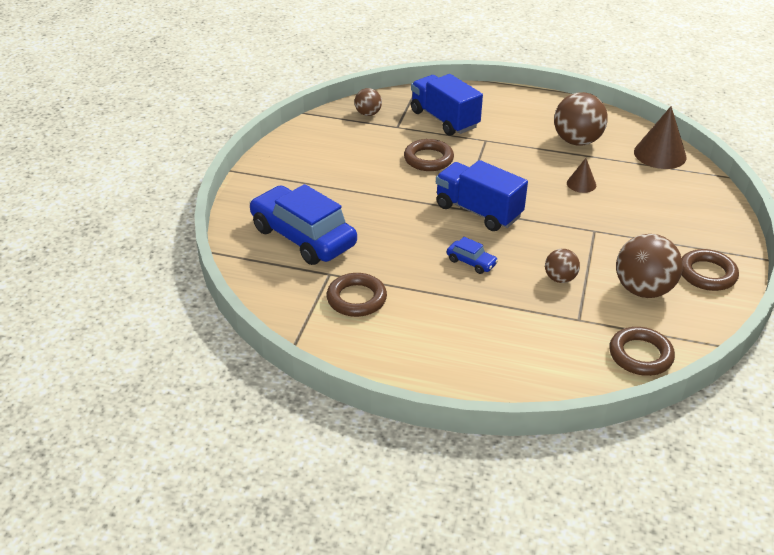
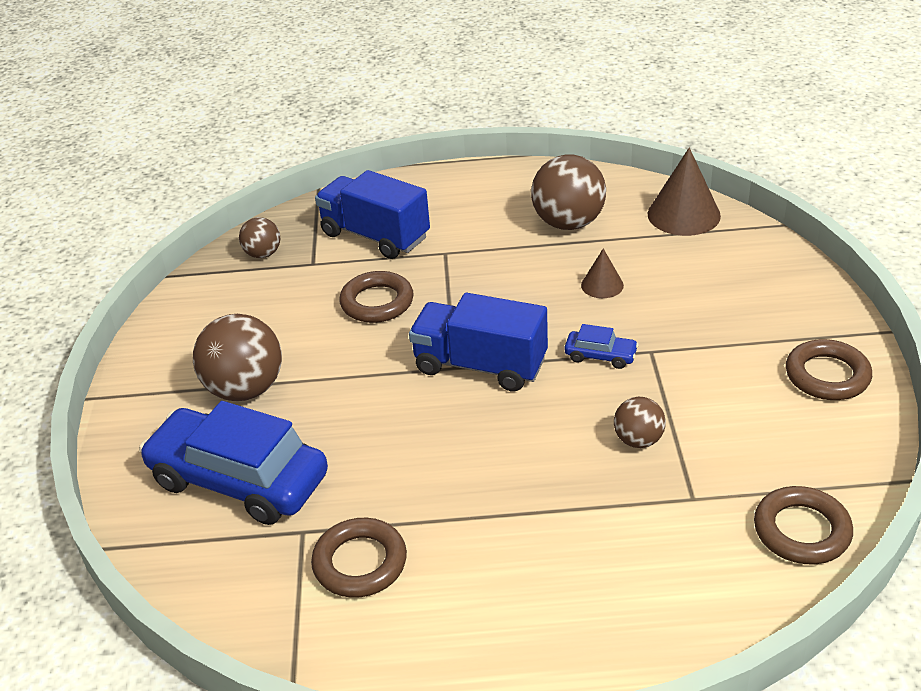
camera: 15 degrees left, 0 degrees up
blue car [447,237,498,274] -> blue car moved to [565,324,639,369]
brown ball [616,234,683,298] -> brown ball moved to [193,314,282,401]

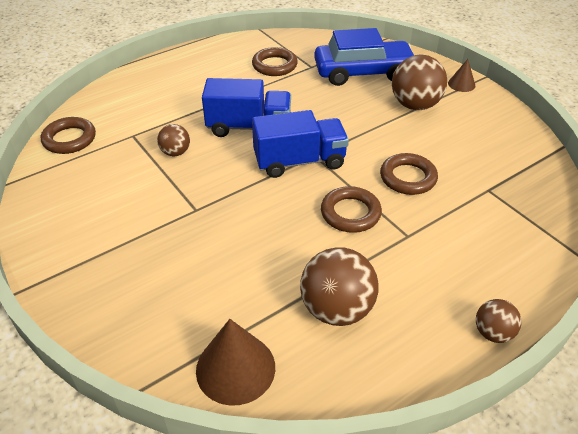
camera: 145 degrees right, 5 degrees up
brown ball [239,217,280,258] -> brown ball moved to [476,299,522,343]
blue truck [315,170,430,259] -> blue truck moved to [202,78,291,137]
blue car [565,324,639,369] -> none
brown cone [581,248,624,298] -> brown cone moved to [448,59,475,92]
brown ring [786,339,872,400] -> brown ring moved to [321,186,382,233]

